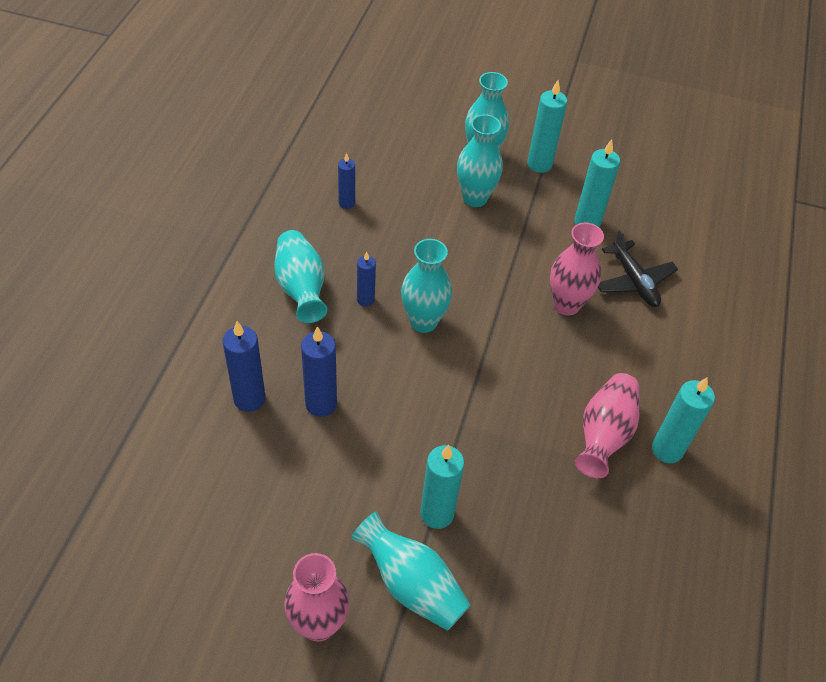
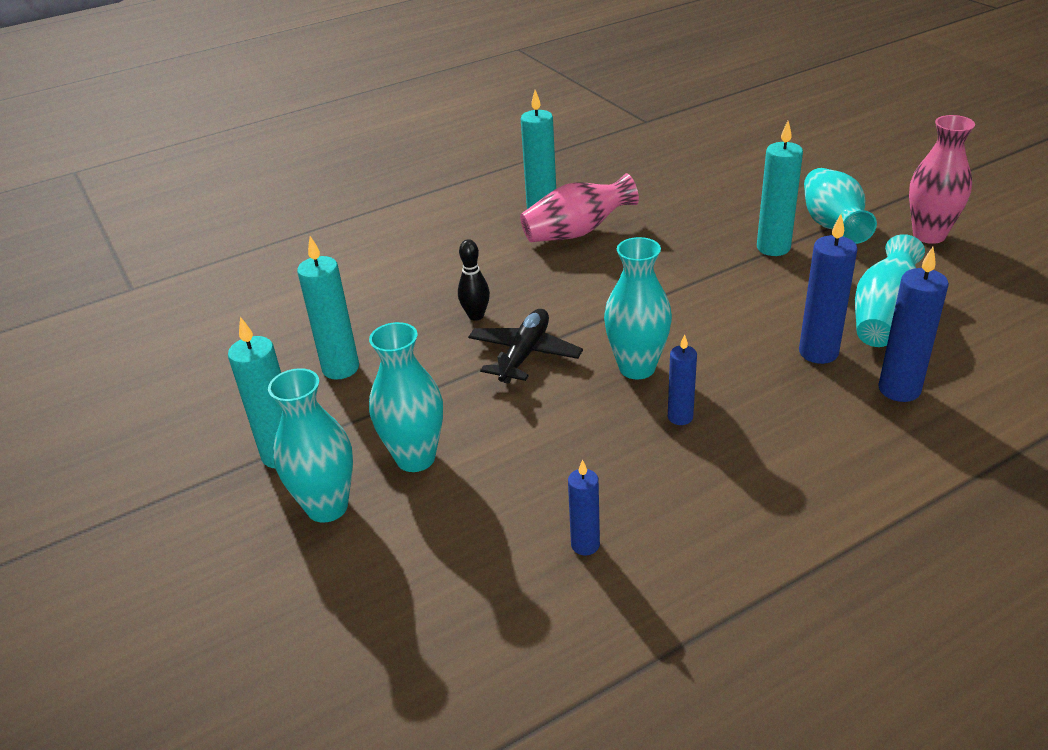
camera: 130 degrees left, 15 degrees down
turquoise vase [274,230,327,323] -> turquoise vase moved to [855,234,925,347]
pink vase [550,223,604,316] -> black bowling pin [458,239,490,321]
black plane [598,229,678,307] -> black plane moved to [468,309,583,384]

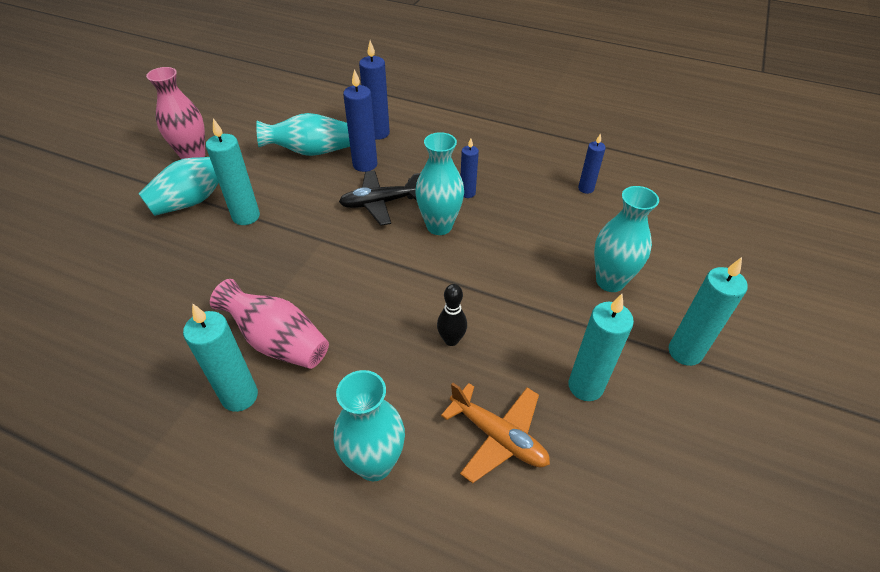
camera: 130 degrees left, 10 degrees up
turquoise vase [268,368,353,523] -> turquoise vase moved to [334,370,405,481]
black plane [468,309,583,384] -> black plane moved to [339,170,420,226]
none -> orange plane [441,383,550,483]

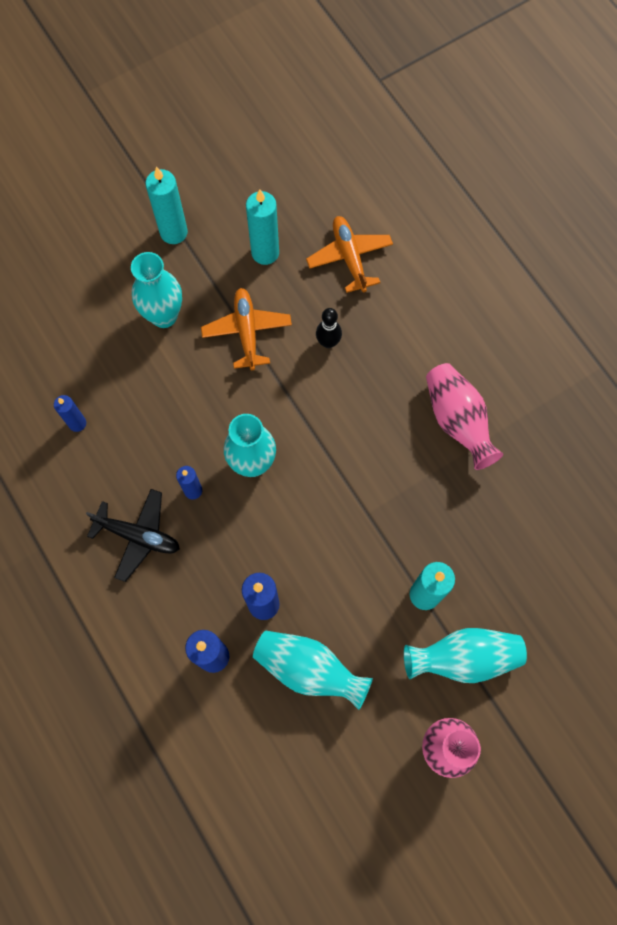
camera: 145 degrees left, 25 degrees up
turquoise candle [183,303,258,412] -> none
turquoise vase [334,370,405,481] -> none
black plane [339,170,420,226] -> black plane moved to [86,489,180,582]
none -> orange plane [201,288,292,370]

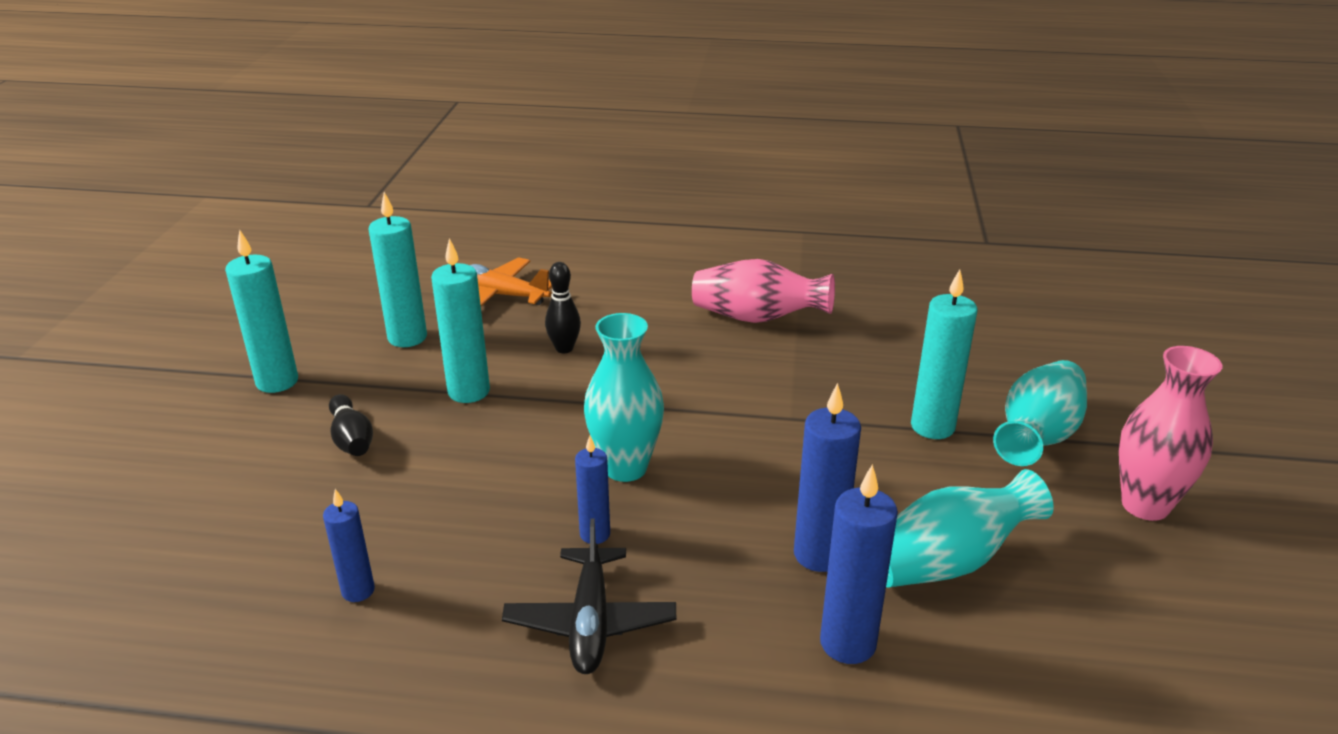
camera: 50 degrees left, 40 degrees down
black plane [86,489,180,582] -> black plane turned 120 degrees clockwise [502,518,676,674]
turquoise vase [131,252,182,328] -> black bowling pin [329,394,373,456]
orange plane [201,288,292,370] -> turquoise candle [431,238,490,403]

